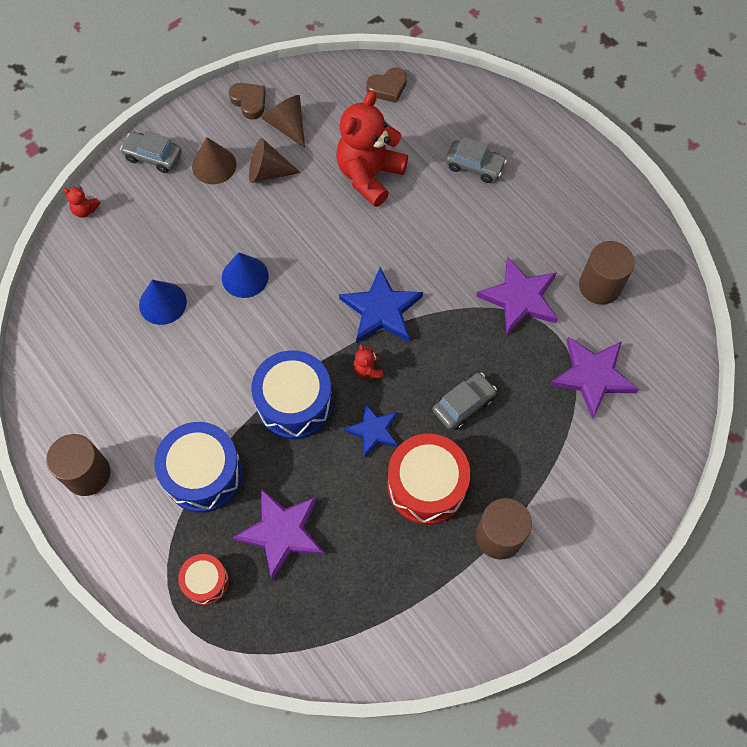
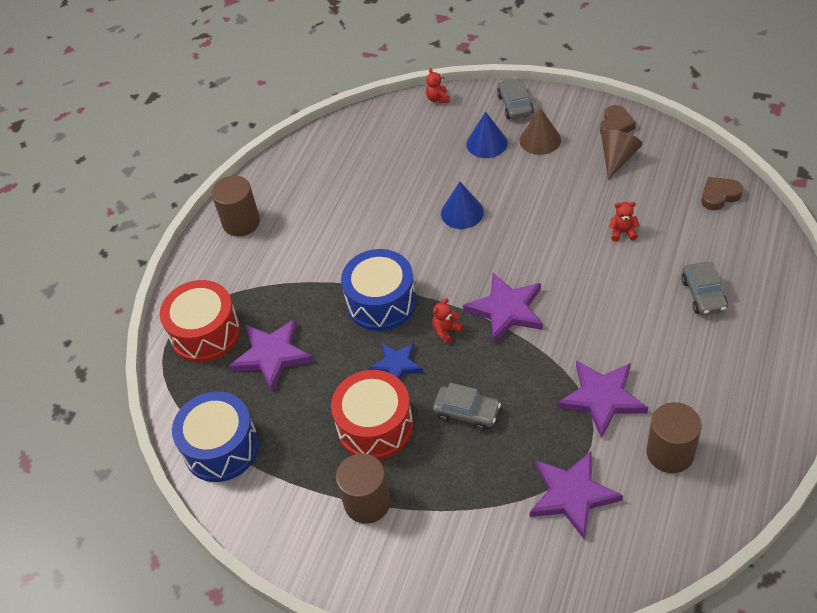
camera: 65 degrees right, 15 degrees down
blue cone [139,280,187,325] -> blue cone moved to [466,111,508,158]
blue drum [154,422,243,513] -> blue drum moved to [172,391,259,482]
red drum [178,554,229,605] -> red drum [160,280,240,363], size x1.80
brown cone [249,138,301,183] -> none
red teddy bear [336,91,408,207] -> red teddy bear [609,202,640,241], size x0.40
blue star [339,267,423,343] -> purple star [463,273,543,343]
brown heart [366,67,407,103] -> brown heart turned 120 degrees clockwise [701,177,743,210]

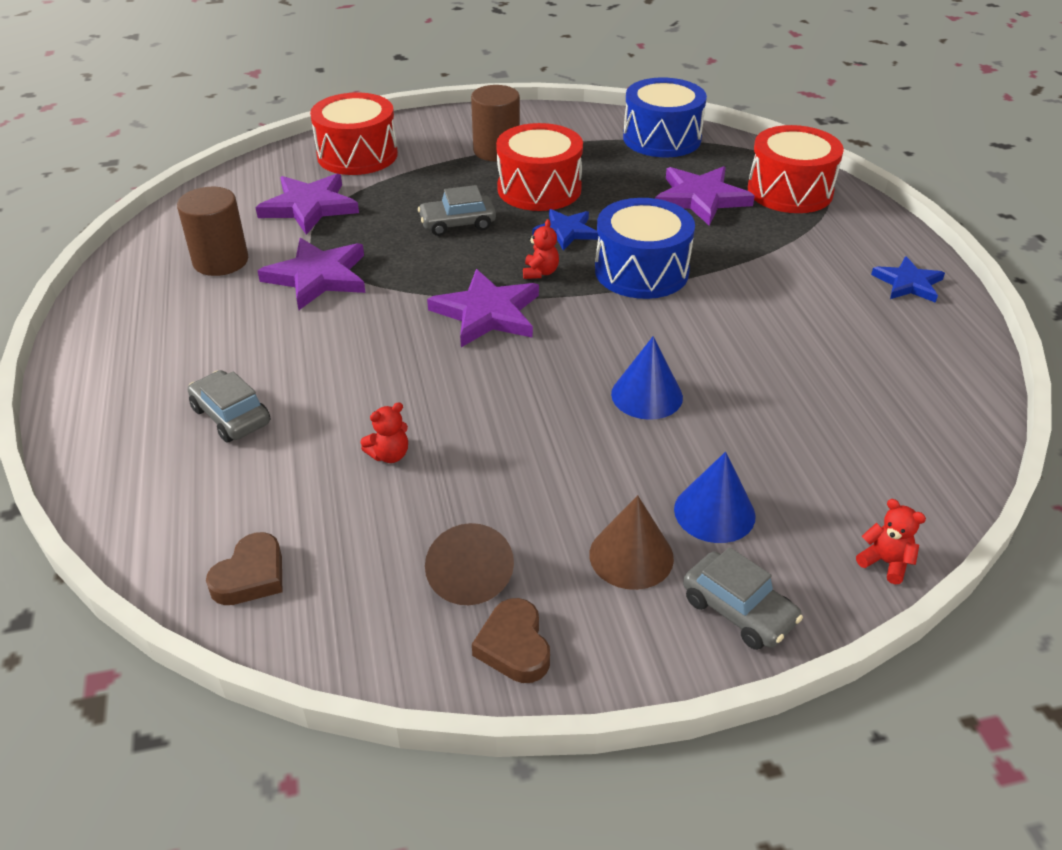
camera: 140 degrees right, 10 degrees down
brown cylinder [211,176,260,236] -> blue star [871,256,945,303]
none -> red drum [310,92,398,175]

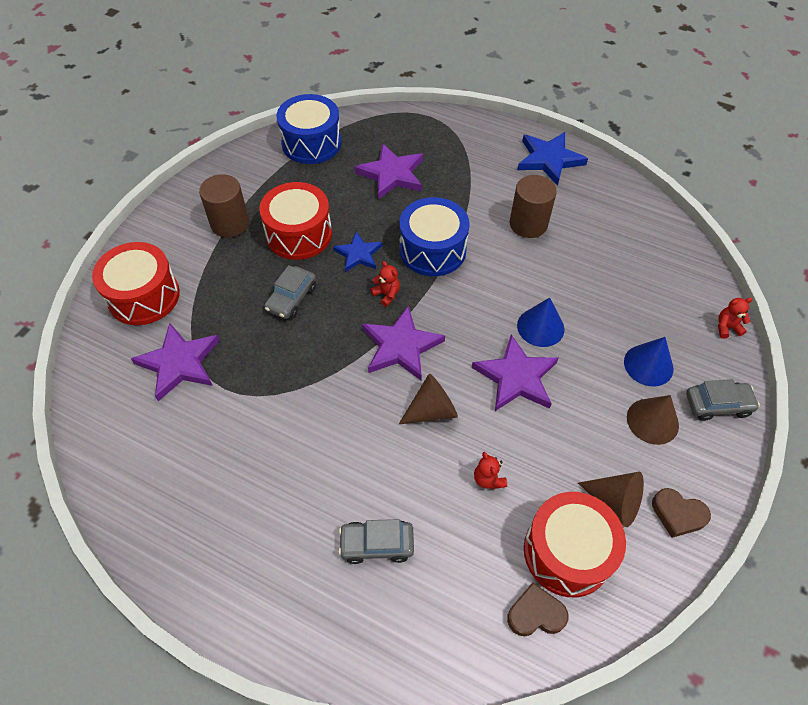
camera: 50 degrees left, 15 degrees up
brown cylinder [177,187,248,276] -> brown cylinder moved to [509,175,557,238]
brown heart [206,532,282,605] -> brown heart turned 75 degrees counterclockwise [507,582,569,636]
purple star [258,238,366,310] -> purple star moved to [472,334,559,411]
red teddy bear [360,402,408,463] -> red teddy bear turned 150 degrees clockwise [474,452,507,489]
red drum [748,125,844,213] -> red drum moved to [524,492,626,597]
blue star [871,256,945,303] -> blue star [517,132,588,186], size x1.56
none -> brown cone [399,373,458,424]

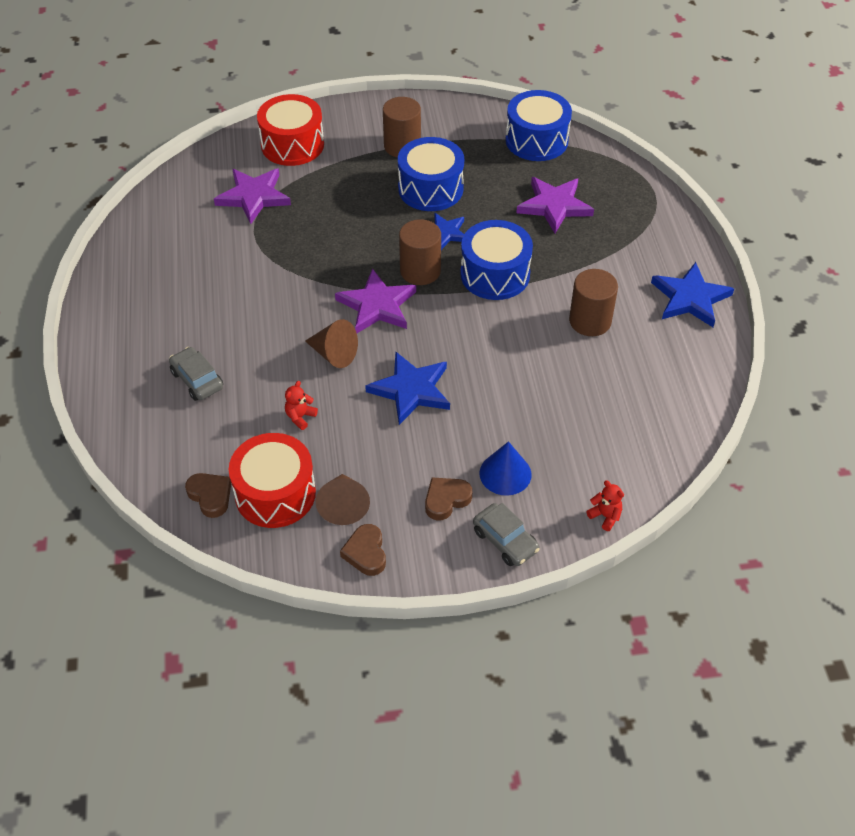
camera: 55 degrees right, 5 degrees down
red drum [259,182,332,260] -> blue drum [398,137,464,211]
grey car [264,265,316,319] -> none
red teddy bear [370,261,400,307] -> brown cylinder [399,219,441,285]
purple star [472,334,559,411] -> blue star [365,352,450,425]
blue cone [517,297,565,347] -> none
brown cone [627,395,679,445] -> brown heart [425,477,472,520]

